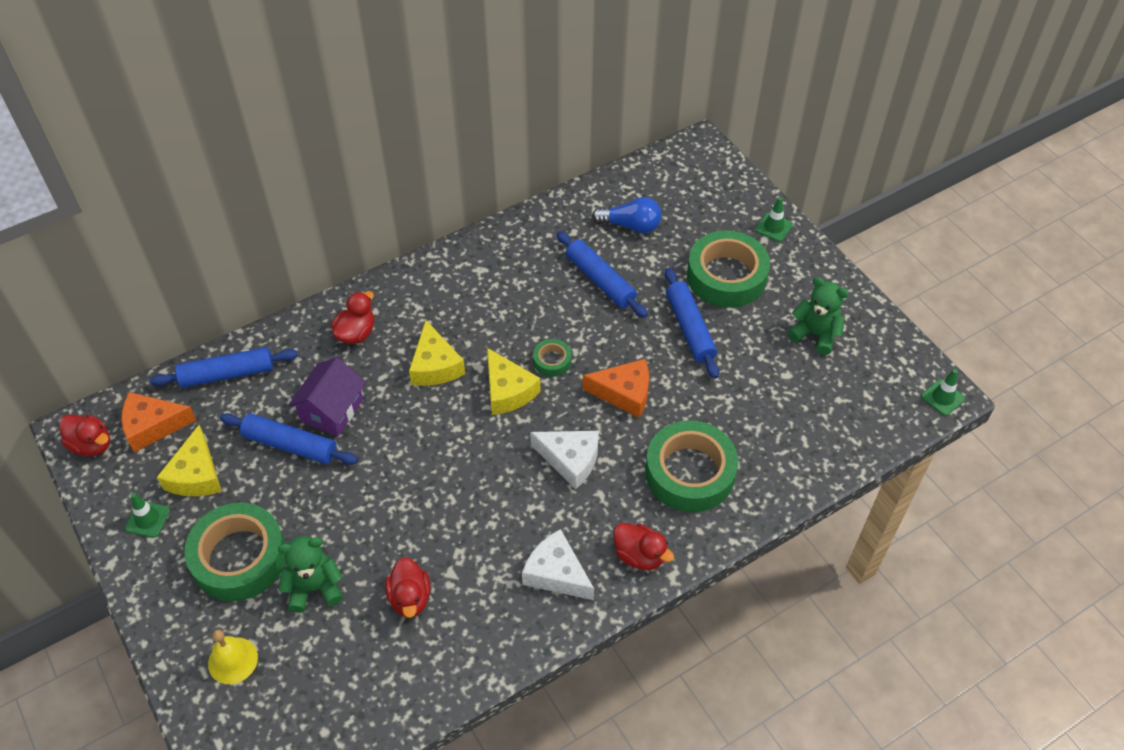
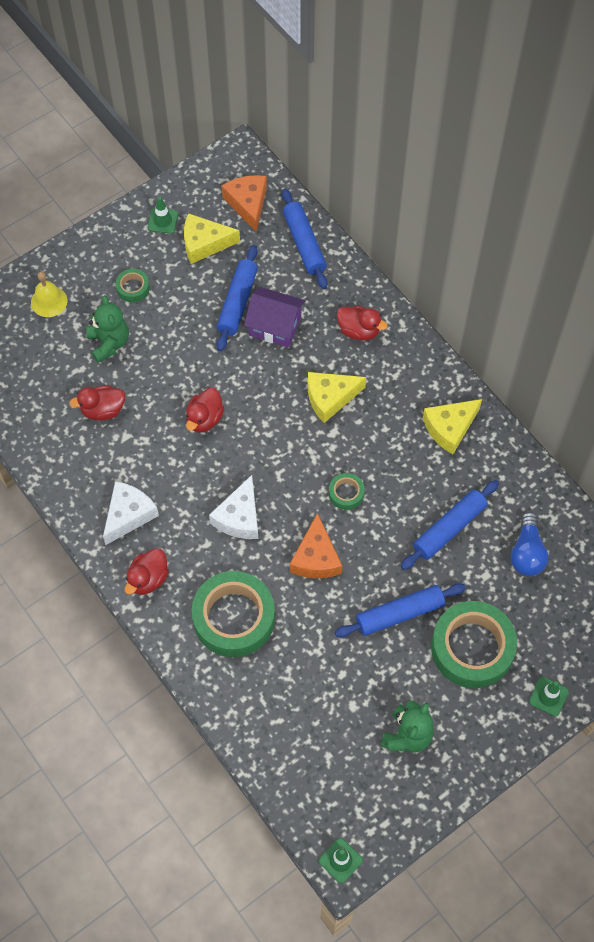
camera: 85 degrees right, 10 degrees up
red duck [59,415,110,456] -> red duck moved to [186,388,224,433]
green tape [184,503,286,601] -> green tape [115,269,150,302], size x0.45
yellow cheese [487,348,541,415] -> yellow cheese moved to [423,399,482,454]

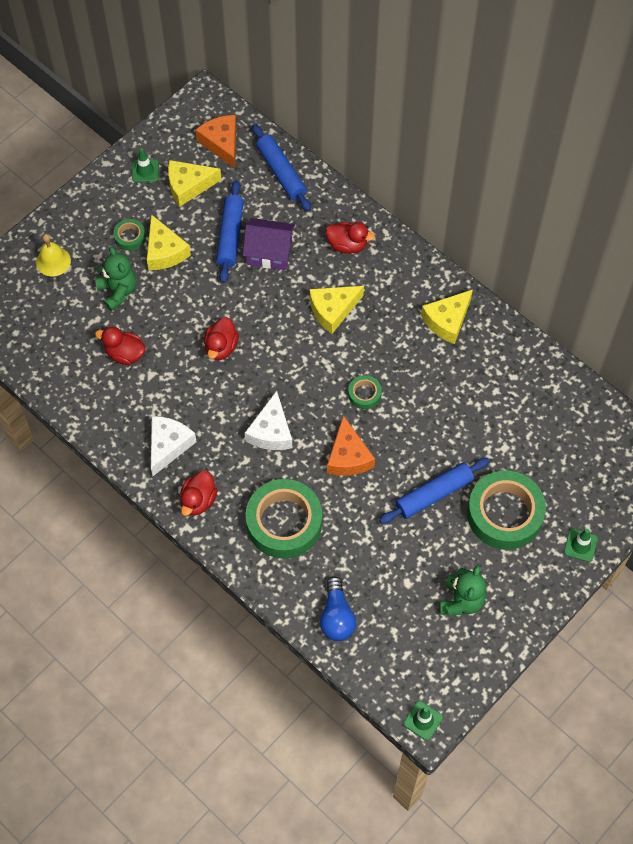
camera: 10 degrees left, 0 degrees up
red duck [69,386,125,420] -> red duck turned 45 degrees clockwise [95,327,146,365]
blue rolling pin [401,480,499,570] -> none
blue light bulb [511,512,549,576] -> blue light bulb moved to [320,576,356,641]
none -> yellow cheese [147,214,191,270]

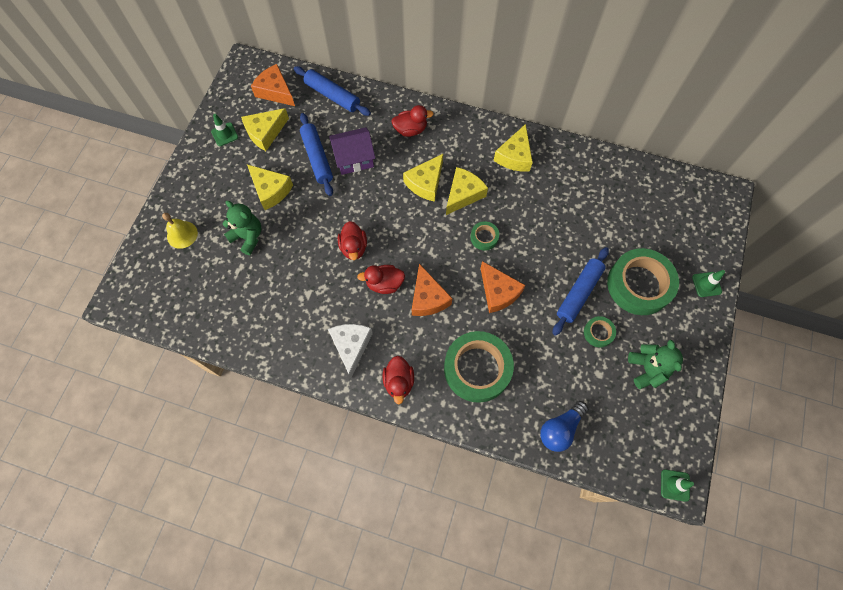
camera: 25 degrees left, 5 degrees up
red duck [95,327,146,365] -> red duck moved to [357,265,405,294]
green tape [113,219,146,251] -> green tape moved to [584,316,616,348]
white cheese [245,391,292,450] -> orange cheese [412,264,453,316]
blue light bulb [320,576,356,641] -> blue light bulb turned 75 degrees clockwise [540,401,588,452]
none -> yellow cheese [446,167,488,215]

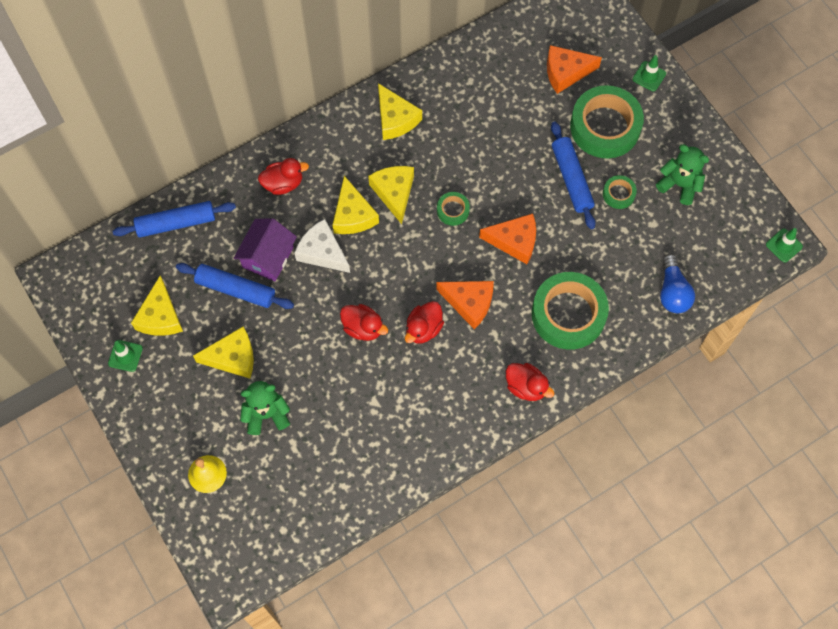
camera: 50 degrees left, 0 degrees up
orange cheese [251,64,295,106] -> orange cheese moved to [547,45,602,94]
white cheese [328,324,373,378] -> white cheese moved to [295,219,350,273]
red duck [391,105,434,137] -> red duck turned 45 degrees clockwise [258,158,309,195]

